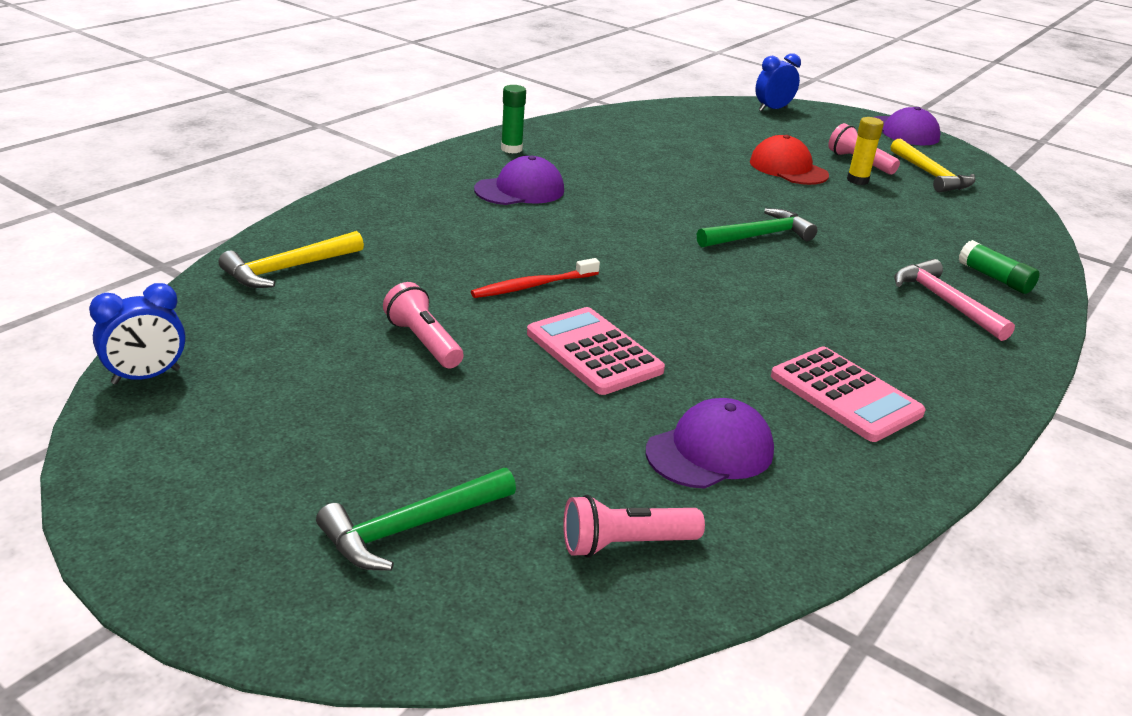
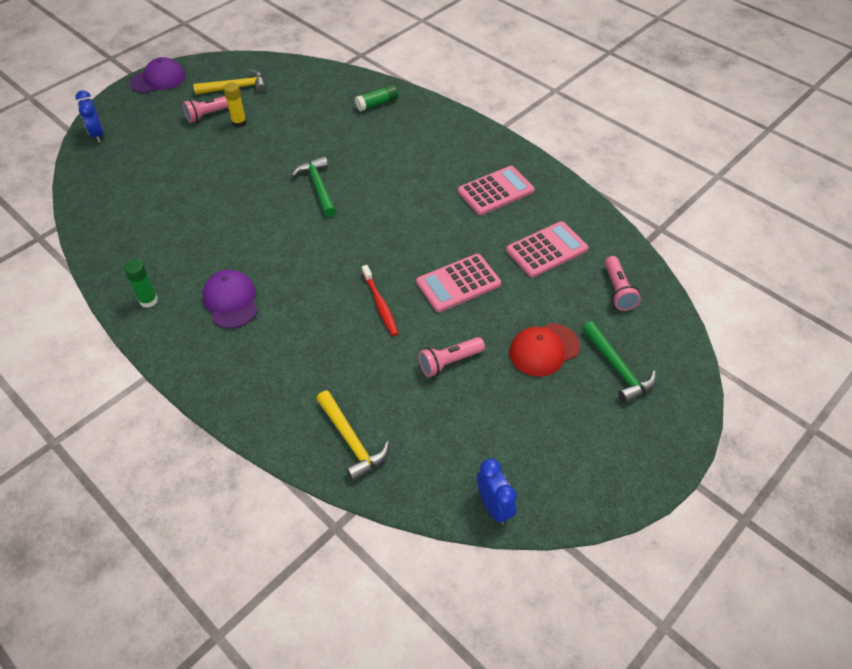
camera: 80 degrees left, 20 degrees up
purple cap [646,398,774,489] -> pink calculator [506,221,588,278]
red cap [750,135,829,185] -> red cap moved to [509,323,580,377]
pink hammer [894,259,1015,341] -> none

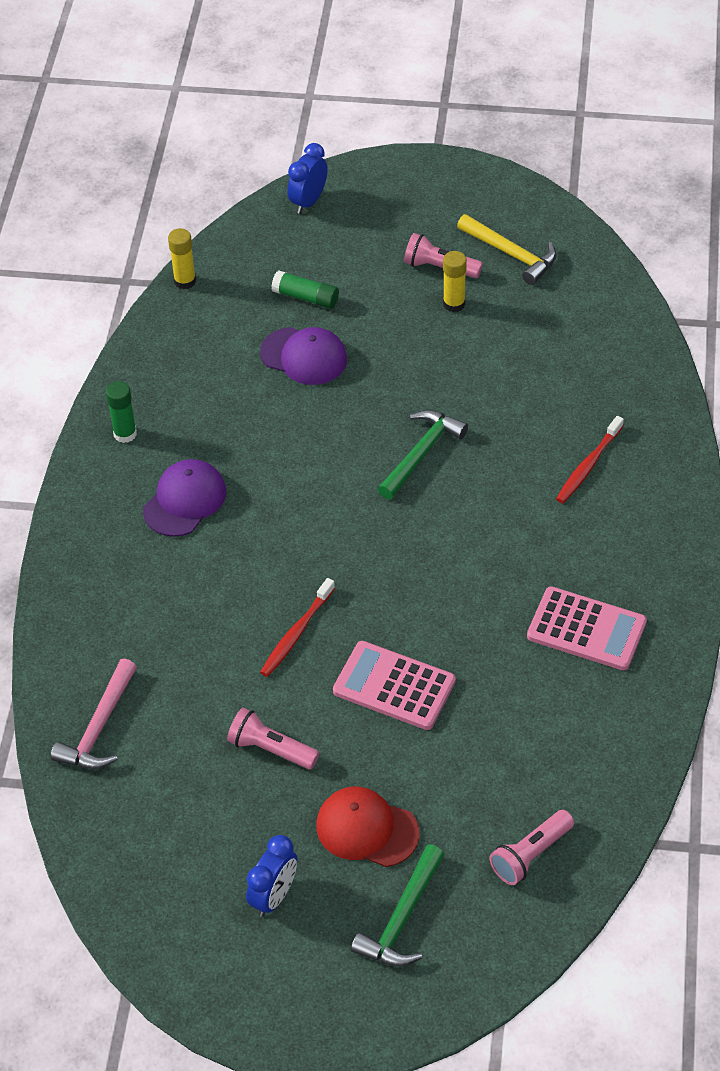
camera: 55 degrees right, 0 degrees up
purple cap [130,57,185,93] -> purple cap moved to [260,327,347,385]
yellow hammer [316,391,389,482] -> pink hammer [51,658,137,769]
green glue stick [355,85,398,111] -> green glue stick moved to [271,270,339,309]
blue clock [477,459,517,525] -> blue clock moved to [246,835,297,917]
pink calculator [506,221,588,278] -> none
none -> yellow glue stick [168,228,196,289]
none -> red toothbrush [556,416,624,503]

